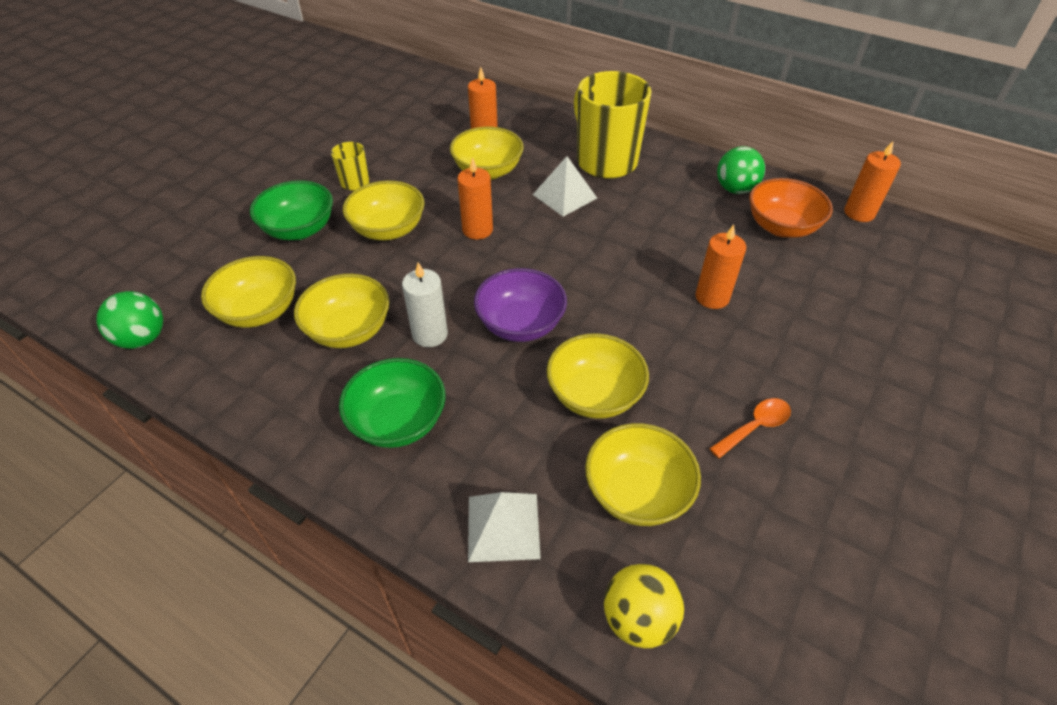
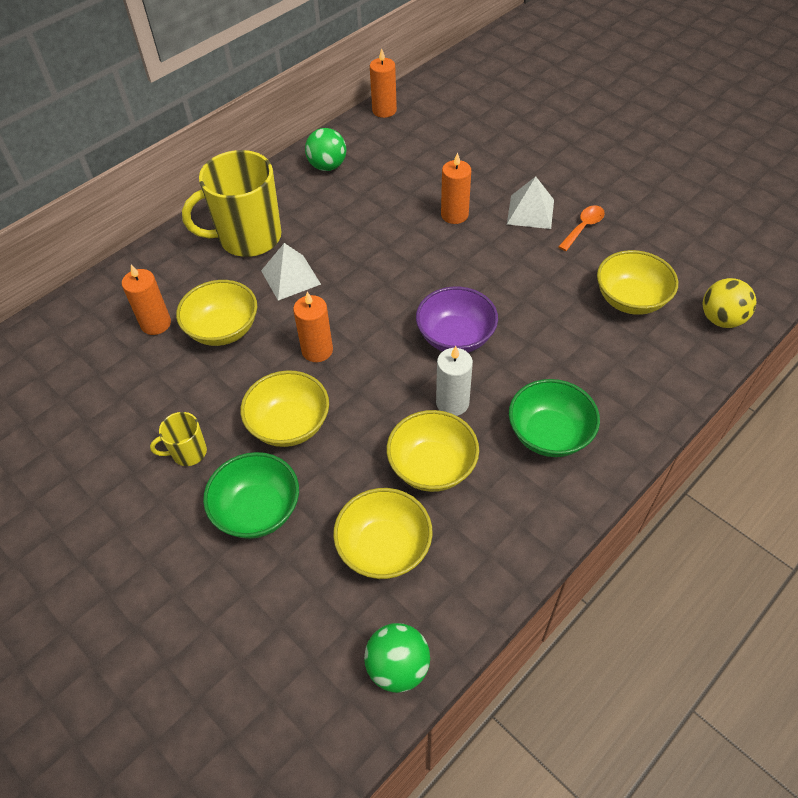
camera: 75 degrees left, 5 degrees up
white pyramid [468,492,541,562] -> white pyramid moved to [507,177,554,229]
yellow bowl [547,333,649,419] -> none
orange spoon [709,398,791,459] -> orange spoon turned 60 degrees clockwise [558,205,605,251]
orange bowl [749,178,833,238] -> none

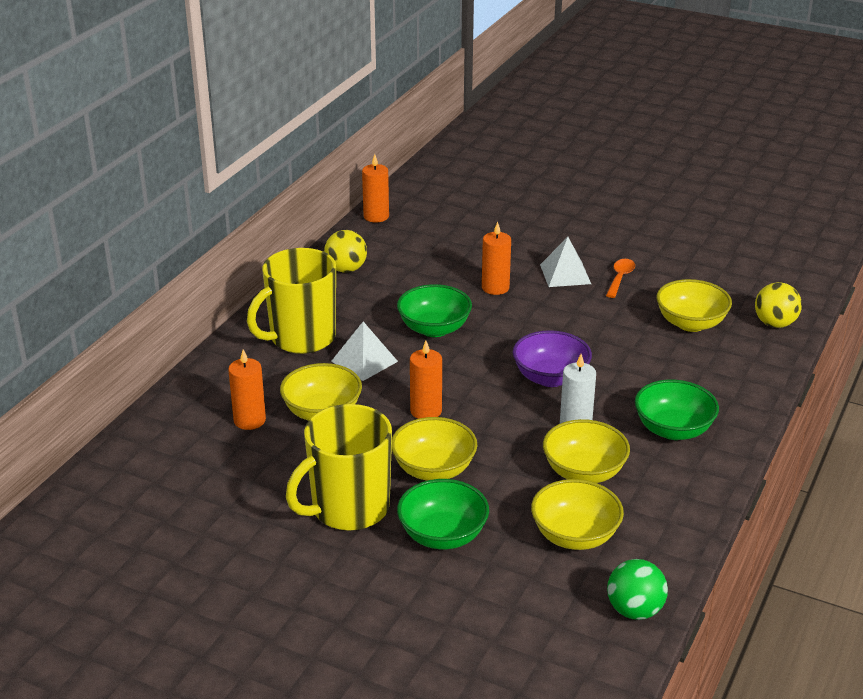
camera: 20 degrees left, 20 degrees down
yellow mug [150,412,207,466] -> yellow mug [286,404,392,531], size x2.19
green ball [305,128,346,171] -> yellow ball [324,230,367,273]
none -> green bowl [397,284,472,337]

